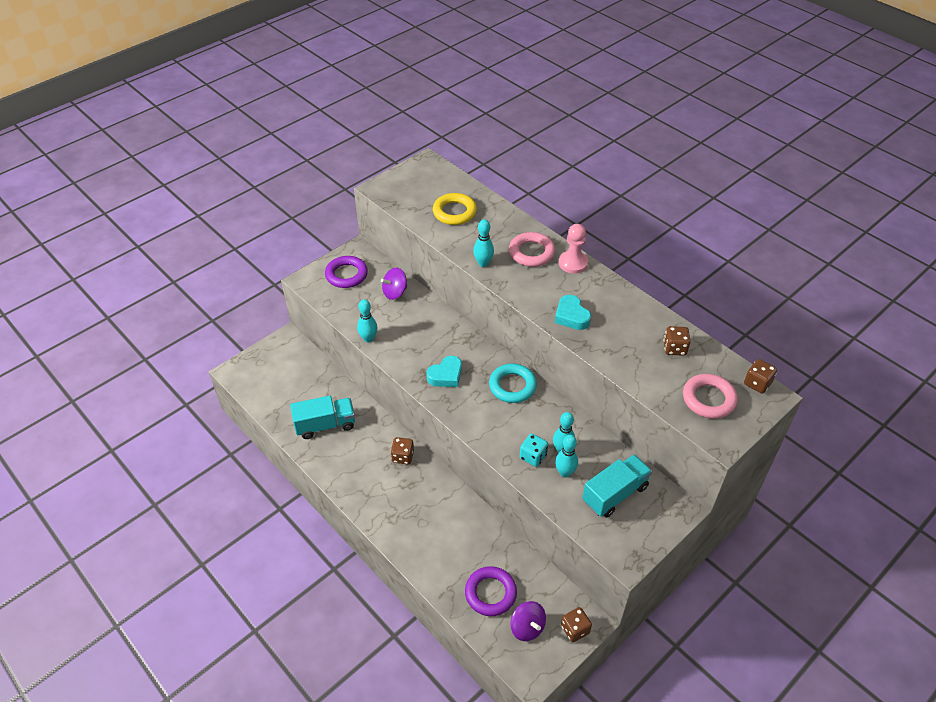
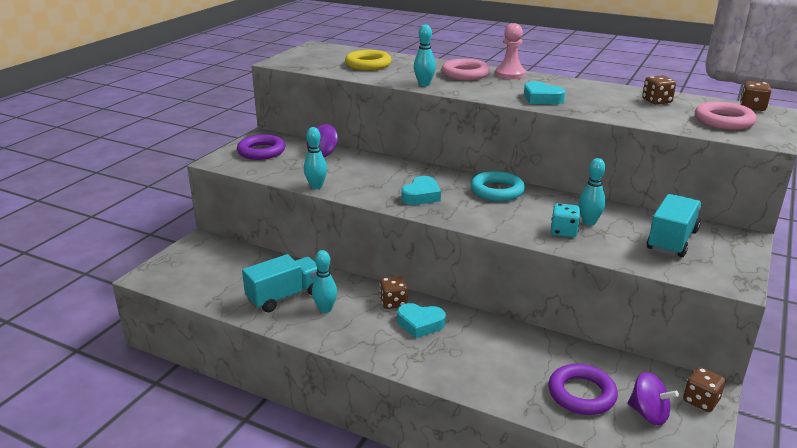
camera: 20 degrees left, 20 degrees down
turquoise bowling pin [555,435,578,478] -> turquoise bowling pin moved to [312,250,337,313]
none -> turquoise heart [397,303,446,338]

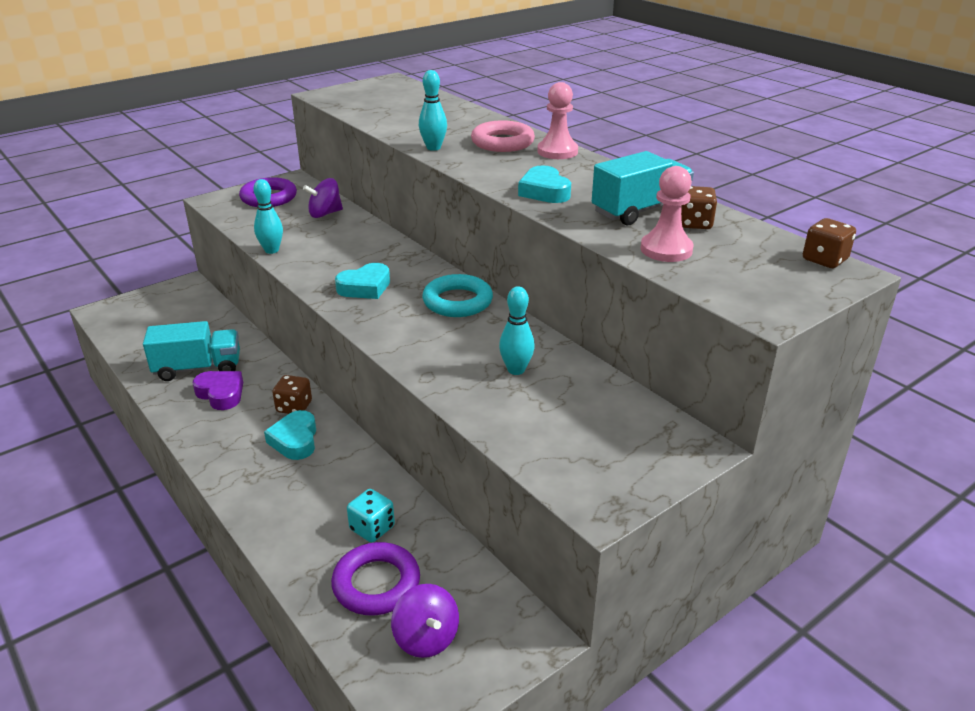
camera: 25 degrees right, 5 degrees up
turquoise bowling pin [312,250,337,313] -> purple heart [193,371,243,410]
yellow ring [345,50,392,70] -> none
turquoise heart [397,303,446,338] -> turquoise heart turned 45 degrees clockwise [264,410,316,460]
turquoise dice [551,203,580,237] -> turquoise dice moved to [347,489,395,542]
turquoise truck [647,194,702,257] -> turquoise truck moved to [592,151,694,225]
brown dice [683,367,725,412] -> none
pink ring [695,101,757,130] -> none
none -> pink pawn [640,166,694,262]

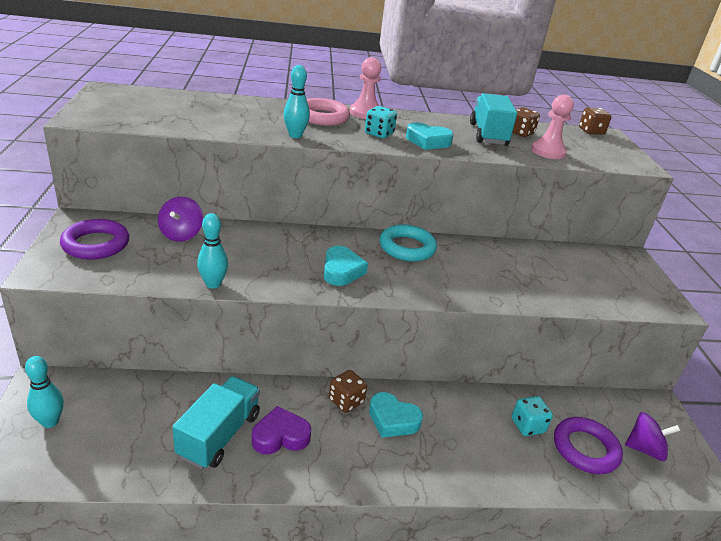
camera: 60 degrees left, 0 degrees up
turquoise bowling pin [499,286,535,375] -> turquoise bowling pin moved to [25,356,64,428]
none -> turquoise dice [365,106,397,138]

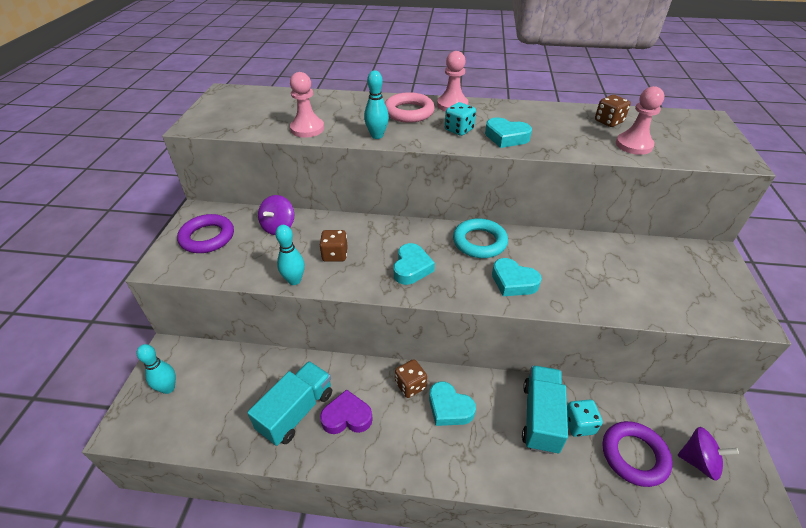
camera: 15 degrees right, 10 degrees up
turquoise truck [470,93,517,146] -> turquoise truck moved to [522,366,568,454]
brown dice [579,107,612,135] -> brown dice moved to [319,230,348,262]
none -> pink pawn [290,72,324,138]
none -> turquoise heart [492,258,542,296]

